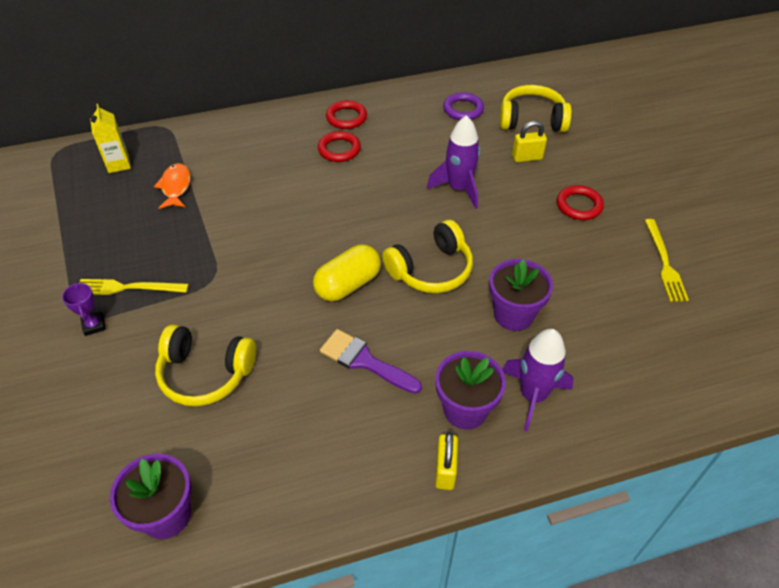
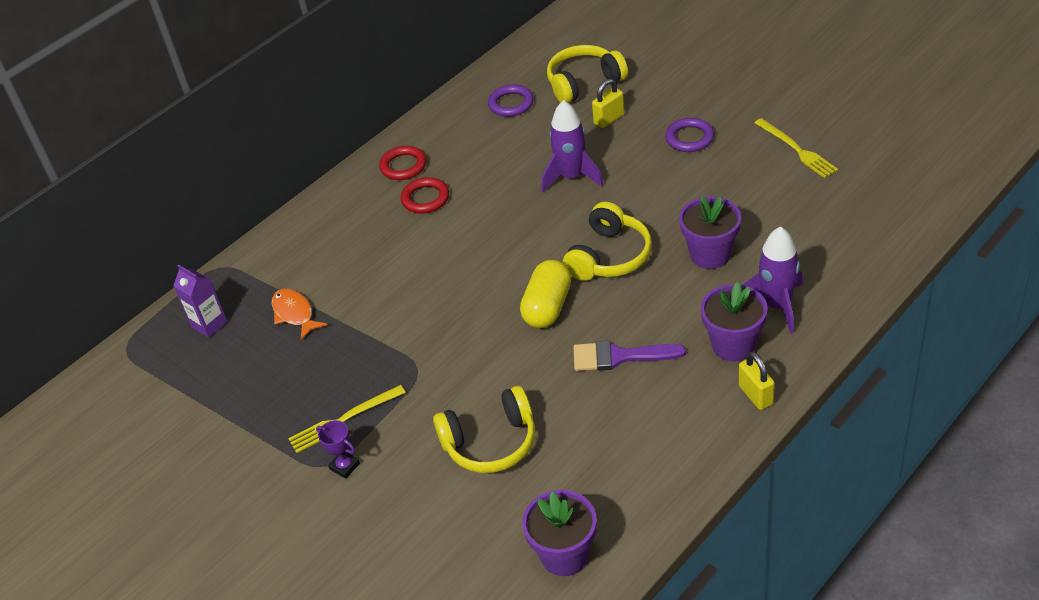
camera: 25 degrees left, 5 degrees down
yellow carton [90,104,131,173] -> purple carton [173,265,228,338]
red ring [557,185,604,220] -> purple ring [665,118,714,152]

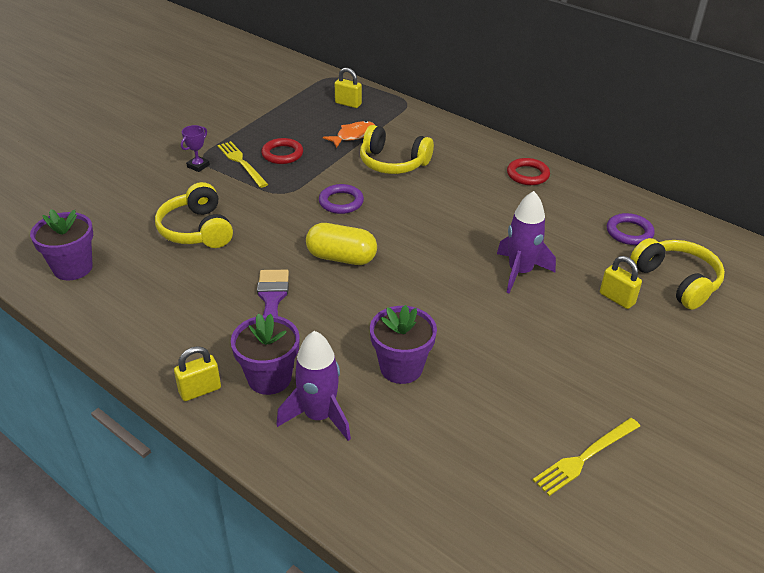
camera: 80 degrees right, 5 degrees down
purple carton [173,265,228,338] -> yellow padlock [335,68,362,108]
red ring [401,177,449,214] -> red ring moved to [261,138,303,164]
yellow headphones [563,202,652,281] -> yellow headphones moved to [360,125,434,174]
purple ring [665,118,714,152] -> purple ring moved to [319,184,364,214]

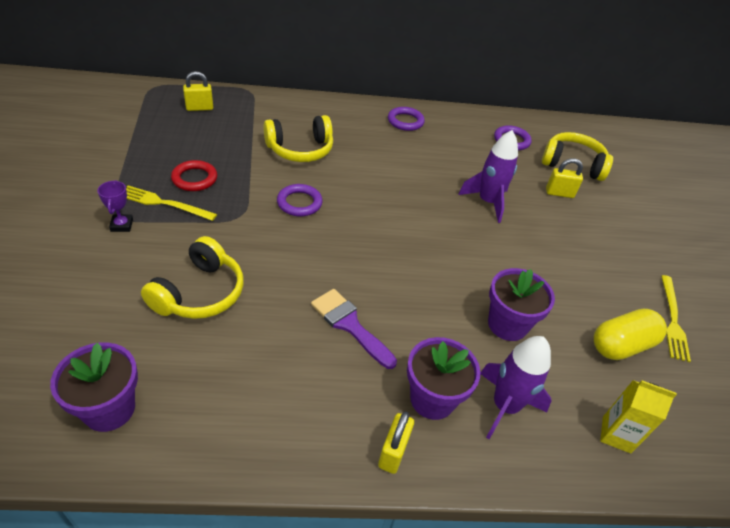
camera: 45 degrees left, 5 degrees up
yellow headphones [155,182,233,248] -> yellow headphones turned 90 degrees counterclockwise [141,236,244,319]
yellow capsule [306,223,377,265] -> yellow capsule moved to [594,309,667,360]
orange fish [323,121,375,148] -> none
red ring [507,158,550,185] -> purple ring [388,107,425,131]
none -> yellow carton [600,380,677,453]

